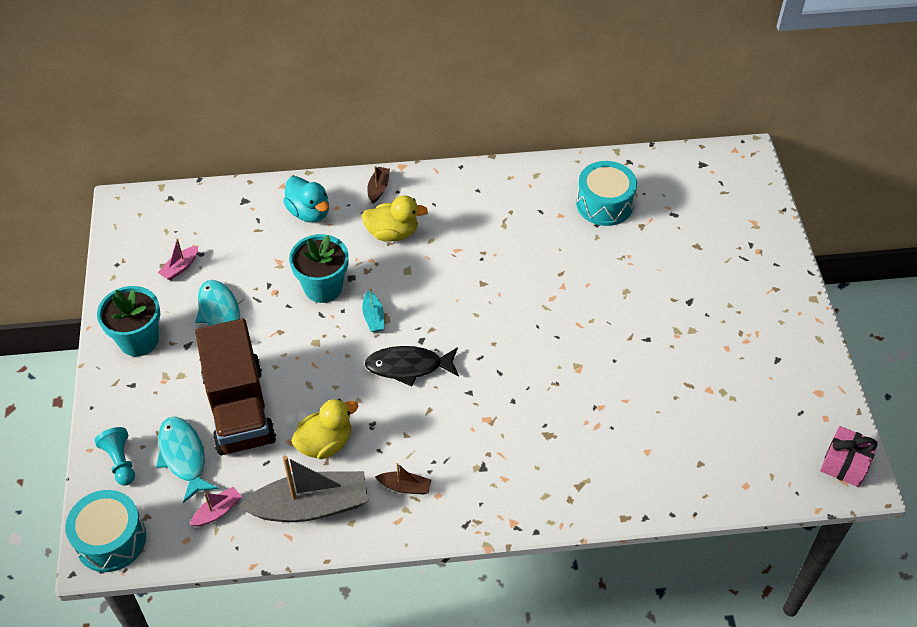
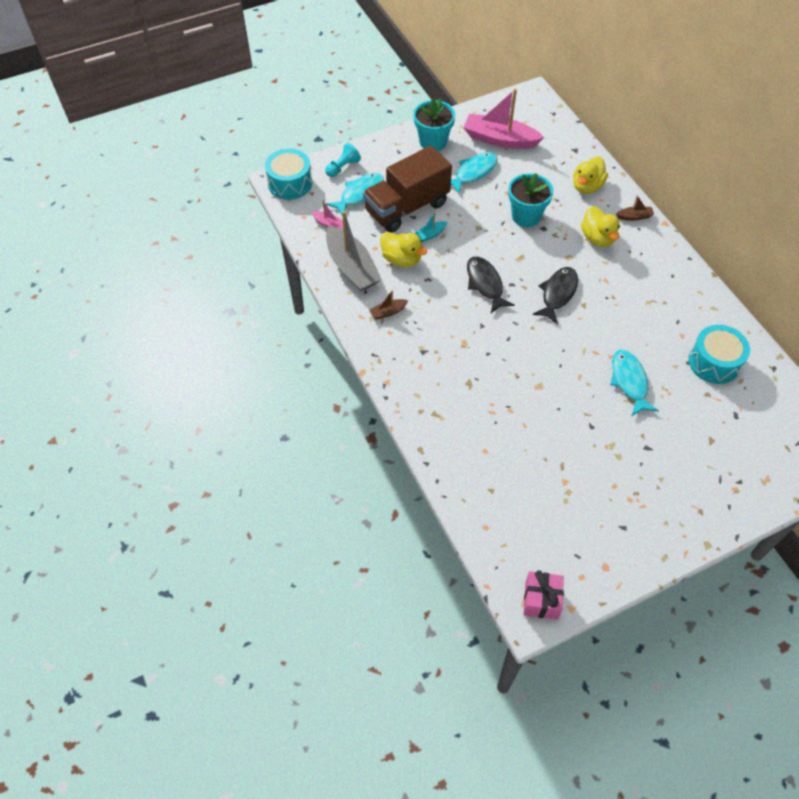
camera: 70 degrees right, 5 degrees up
pink boat [158,239,198,281] -> pink boat [463,89,544,149], size x2.24
turquoise duck [283,176,329,223] -> yellow duck [573,157,608,194]
turquoise boat [362,288,384,332] -> turquoise boat moved to [414,211,447,242]
brown boat [375,463,431,494] -> brown boat turned 75 degrees clockwise [369,290,408,320]
none -> black fish [533,267,578,324]
none -> turquoise fish [610,350,659,416]

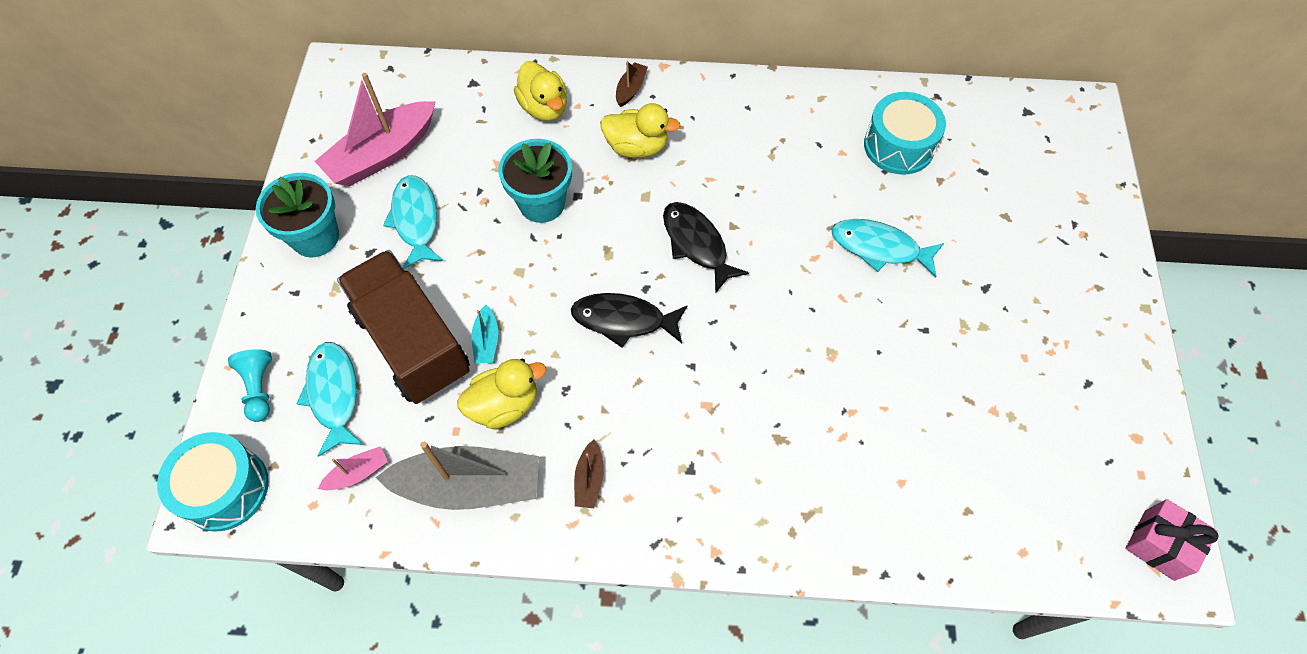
camera: 60 degrees left, 5 degrees up
brown truck [363,146,452,233] -> brown truck turned 150 degrees clockwise [337,250,470,404]

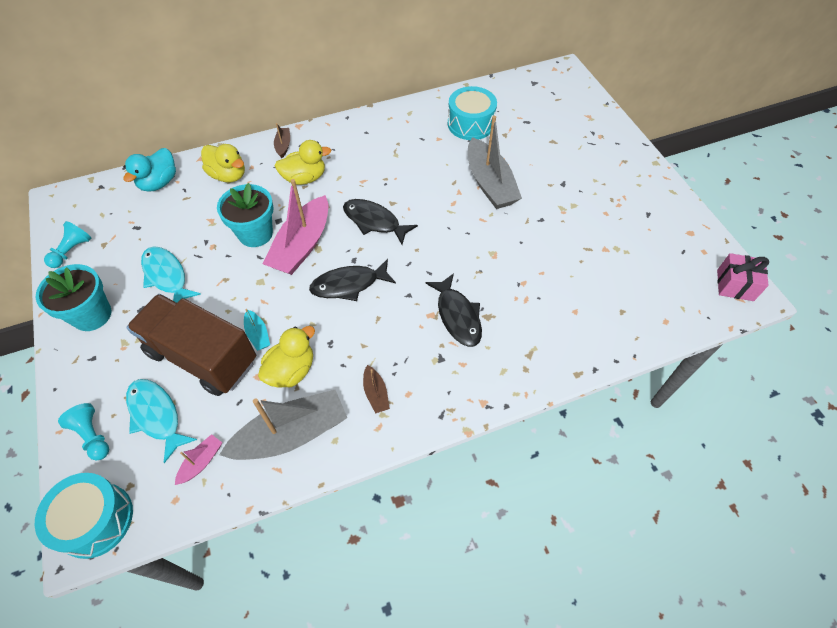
camera: 25 degrees left, 5 degrees down
pink boat [315,73,436,186] -> pink boat moved to [263,179,328,275]
turquoise fish [832,219,944,277] -> grey boat [468,116,522,209]
none -> turquoise pawn [44,221,91,268]
none -> turquoise duck [123,148,176,192]
none -> black fish [425,273,482,347]

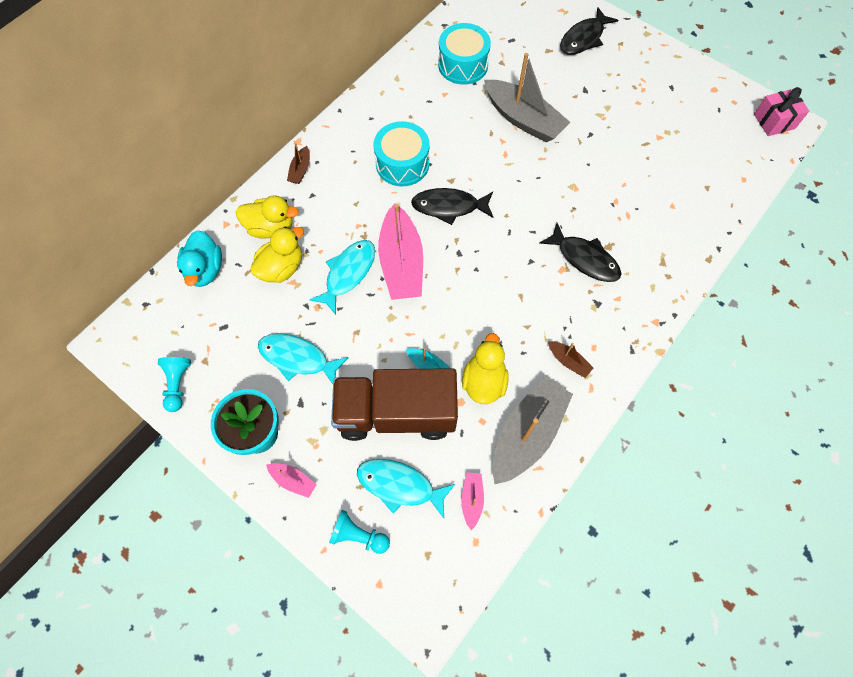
camera: 30 degrees left, 10 degrees up
turquoise drum [35,473,133,559] -> turquoise drum moved to [374,121,430,186]
turquoise flower pot [217,183,274,247] -> turquoise fish [309,240,375,315]
brown boat [274,123,290,158] -> brown boat turned 135 degrees counterclockwise [287,143,310,184]
yellow duck [275,140,331,185] -> yellow duck moved to [250,227,304,283]
black fish [309,259,396,301] -> black fish moved to [560,8,618,55]
none -> pink boat [266,463,317,498]

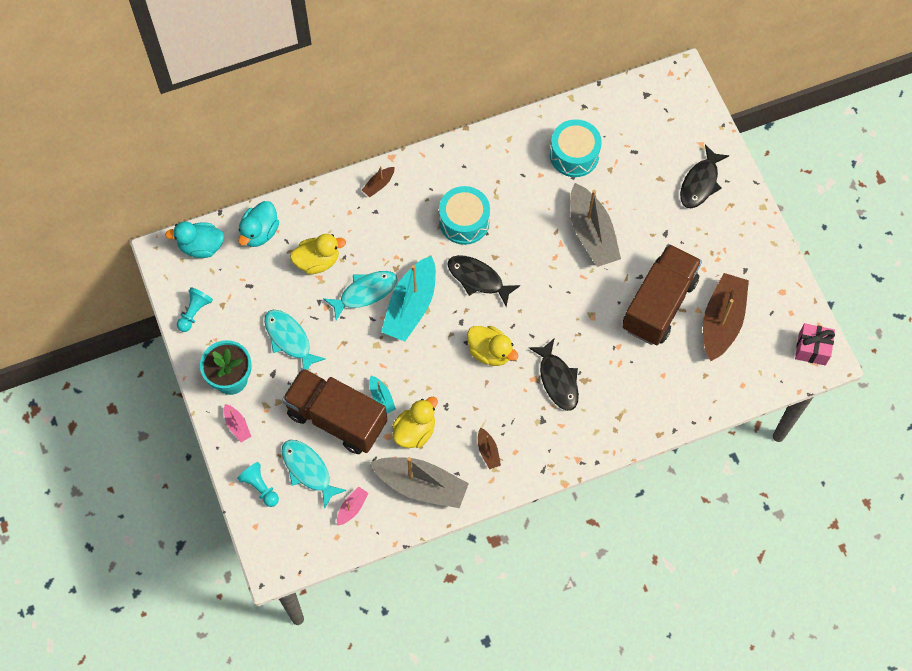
camera: 30 degrees right, 0 degrees up
yellow duck [236,195,299,239] -> yellow duck moved to [467,326,518,366]
pink boat [378,203,423,300] -> turquoise boat [381,255,436,341]
grey boat [492,377,573,484] -> grey boat turned 45 degrees clockwise [370,457,469,508]
black fish [560,8,618,55] -> black fish turned 45 degrees counterclockwise [680,145,729,208]
none -> turquoise duck [165,222,224,258]
none -> brown truck [623,244,702,345]
none -> brown boat [703,273,749,361]

